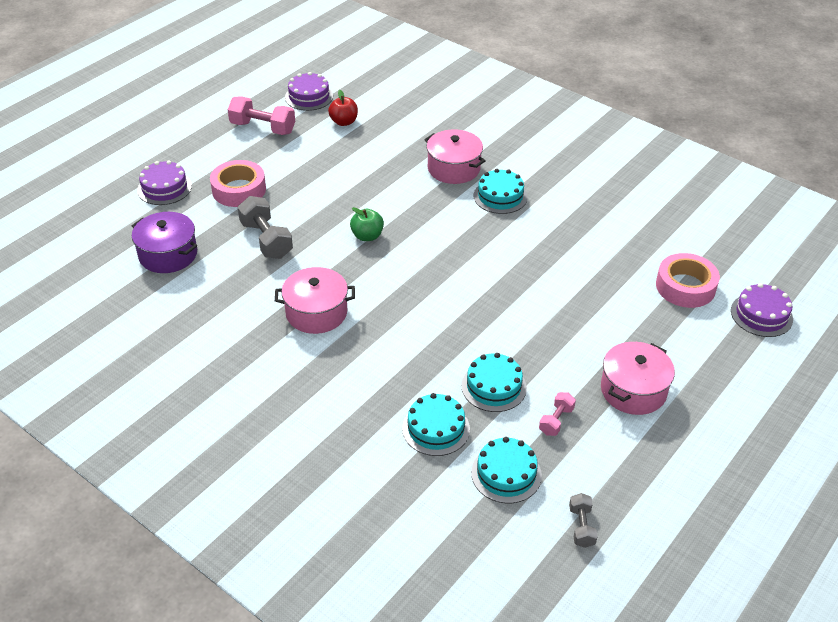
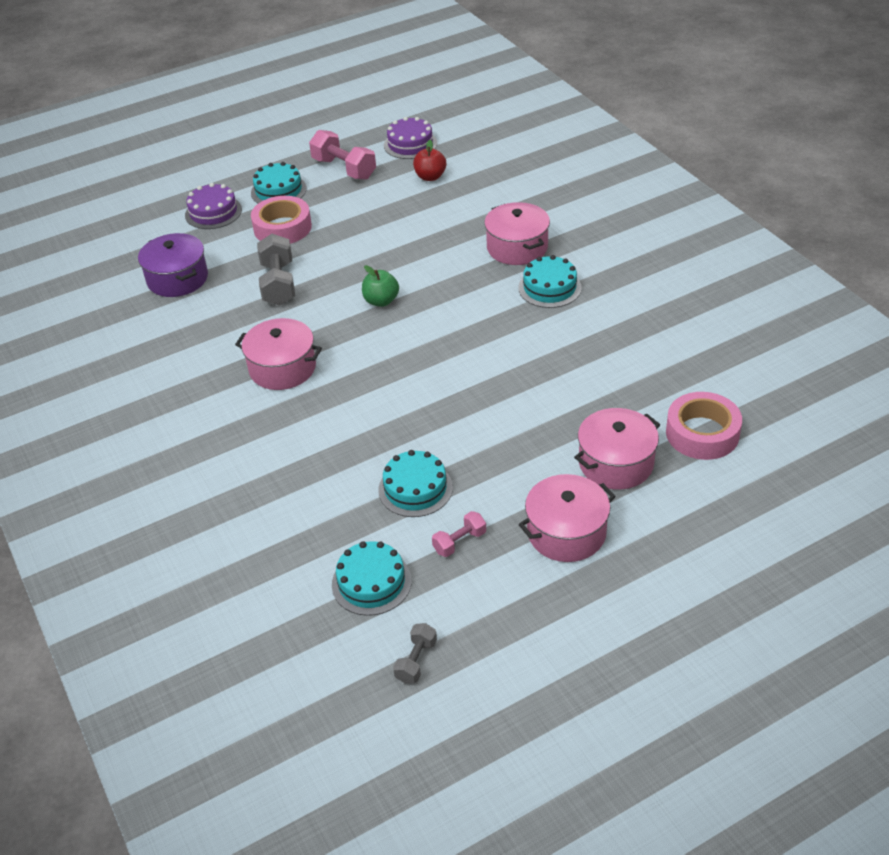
camera: 25 degrees right, 0 degrees up
turquoise cake [402,393,470,456] -> turquoise cake moved to [251,162,307,203]
purple cake [731,283,793,337] -> none
none -> pink pot [574,408,660,490]

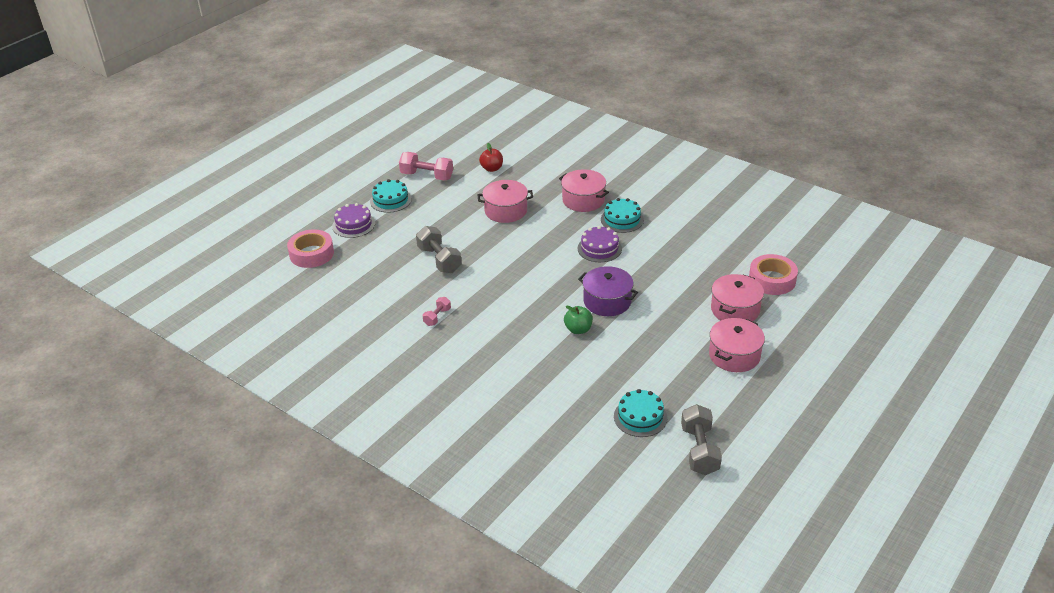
camera: 25 degrees left, 5 degrees down
purple pot [138,233,208,297] -> purple pot moved to [578,266,638,316]
pink pot [235,318,322,390] -> pink pot moved to [478,180,533,223]
pink tape [251,196,312,244] -> pink tape moved to [287,229,334,268]
green apple [362,265,399,307] -> green apple moved to [564,306,593,334]
turquoise cake [378,450,453,517] -> none
purple cake [384,117,437,159] -> purple cake moved to [577,226,622,262]
grey dumbbell [393,623,437,684] -> grey dumbbell [681,404,722,475], size x1.82
pink dumbbell [432,511,486,557] -> pink dumbbell moved to [423,297,451,326]

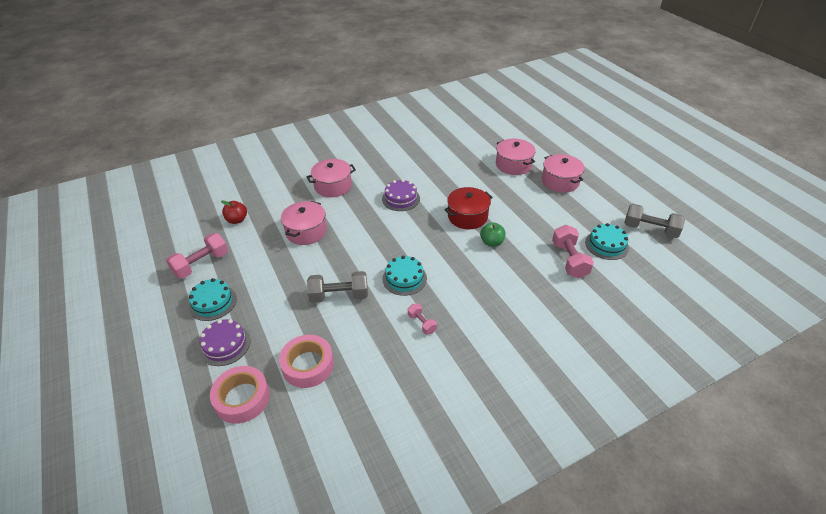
camera: 65 degrees left, 5 degrees up
purple pot [578,266,638,316] -> red pot [444,187,493,229]
turquoise cake [601,198,644,233] -> turquoise cake moved to [382,255,427,296]
pink tape [749,254,798,295] -> pink tape moved to [279,335,334,388]
none -> pink dumbbell [552,225,594,278]

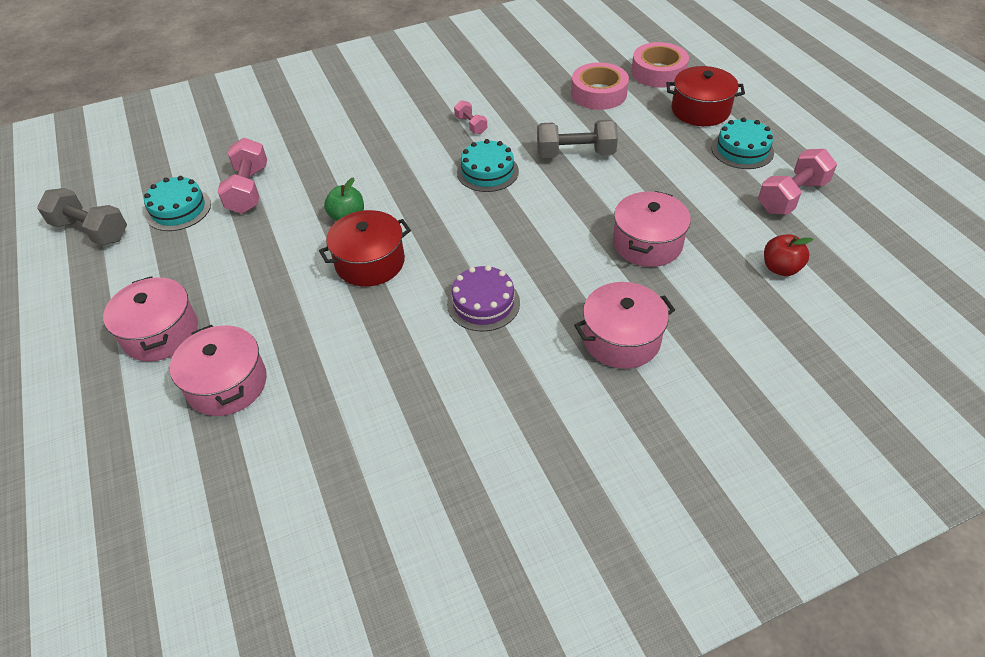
camera: 175 degrees left, 5 degrees up
purple cake [199,319,251,366] -> red pot [666,66,745,126]

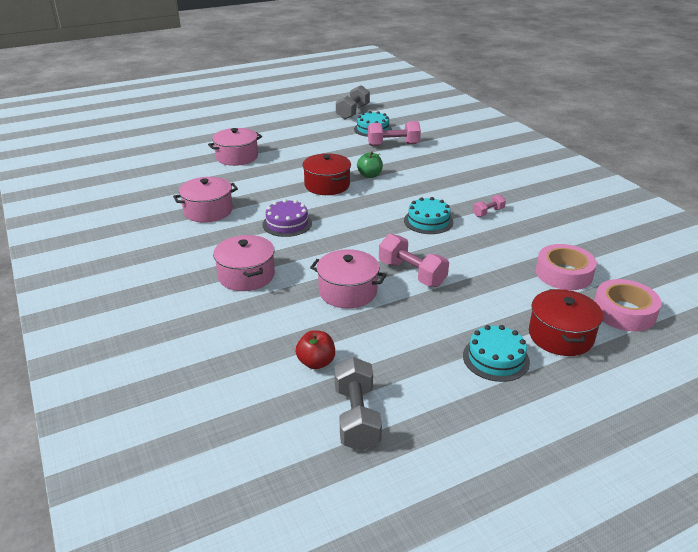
camera: 85 degrees right, 15 degrees down
pink pot [103,276,198,362] -> pink pot moved to [173,177,238,223]
grey dumbbell [537,120,618,158] -> grey dumbbell moved to [334,357,382,451]
pink dumbbell [758,149,837,215] -> pink dumbbell moved to [379,234,449,287]

